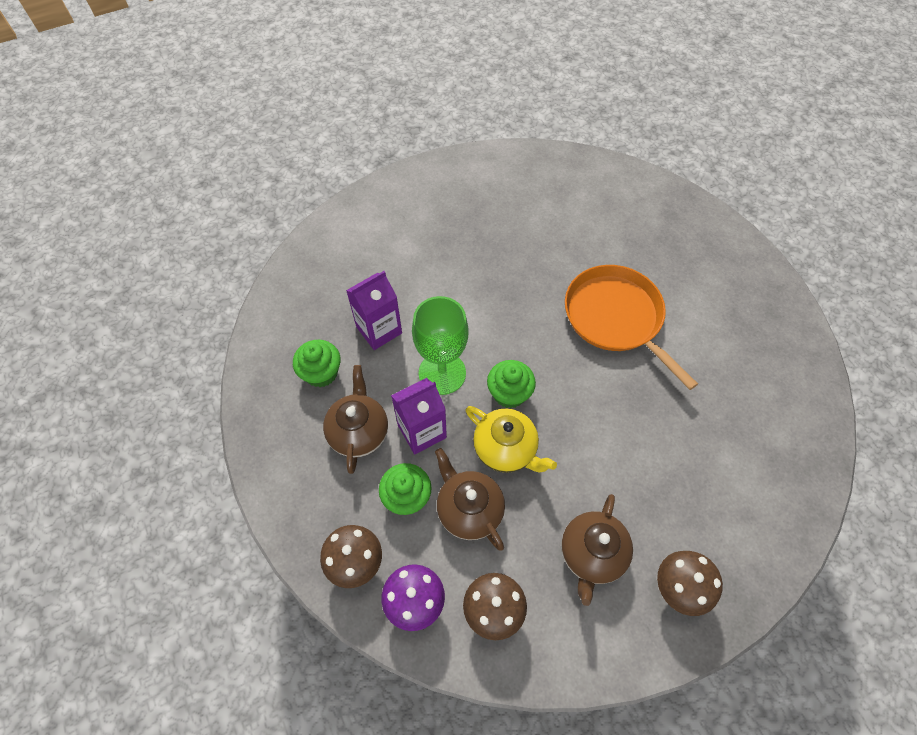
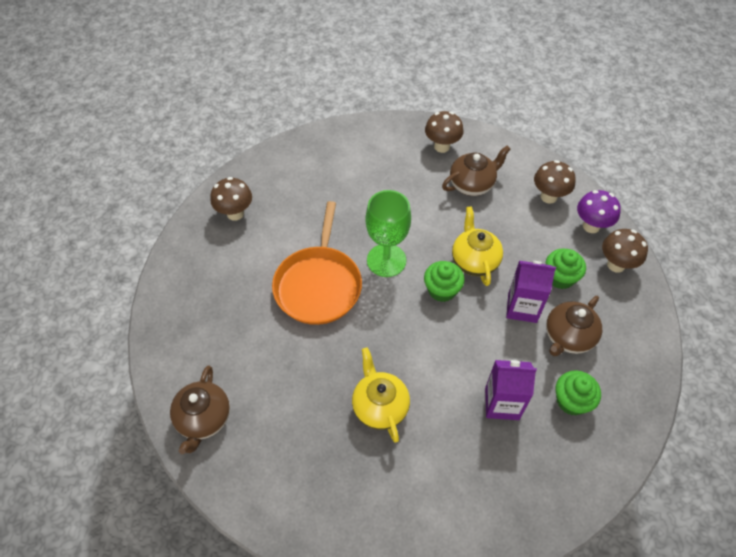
camera: 140 degrees left, 5 degrees down
green goblet [412,296,469,395] -> green goblet moved to [365,190,411,277]
brown teapot [435,448,505,551] -> brown teapot moved to [170,365,230,454]
none -> brown mushroom [210,177,252,221]
none -> yellow teapot [352,347,410,443]

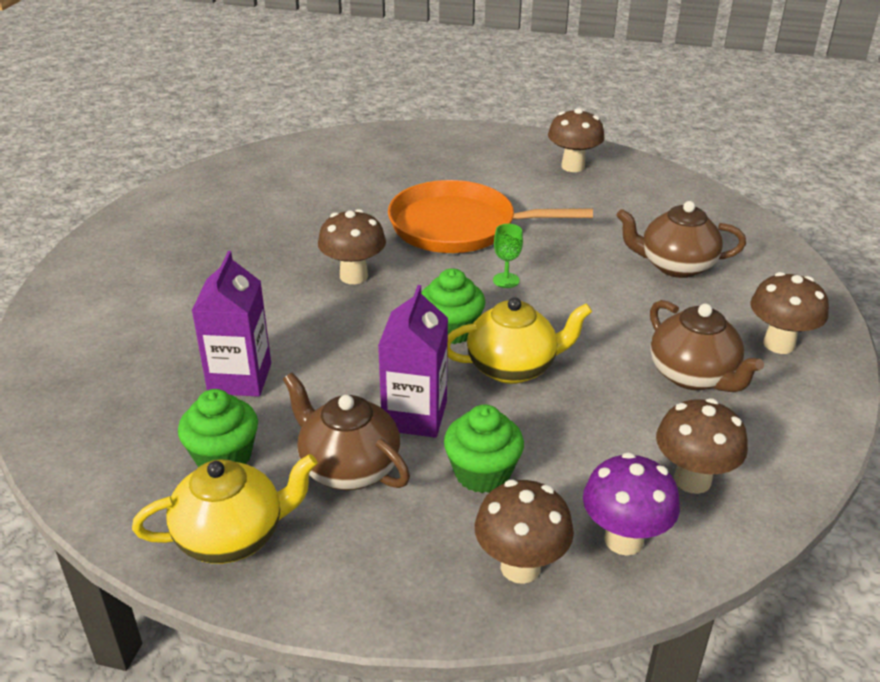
camera: 90 degrees right, 20 degrees down
brown teapot [170,365,230,454] -> brown teapot moved to [616,201,746,278]
yellow teapot [352,347,410,443] -> yellow teapot moved to [132,454,318,564]
green goblet [365,190,411,277] -> green goblet [493,224,523,288], size x0.43
none -> brown mushroom [318,209,386,284]

